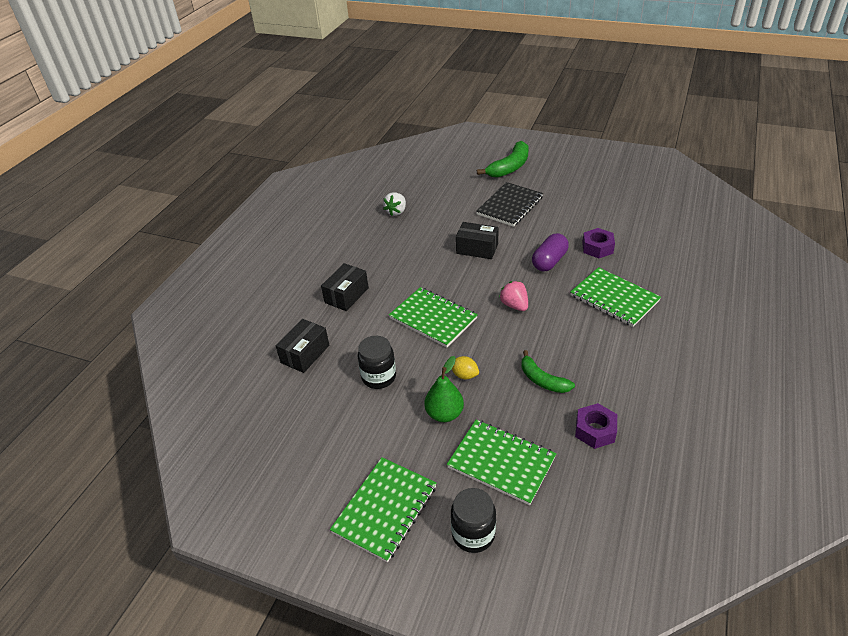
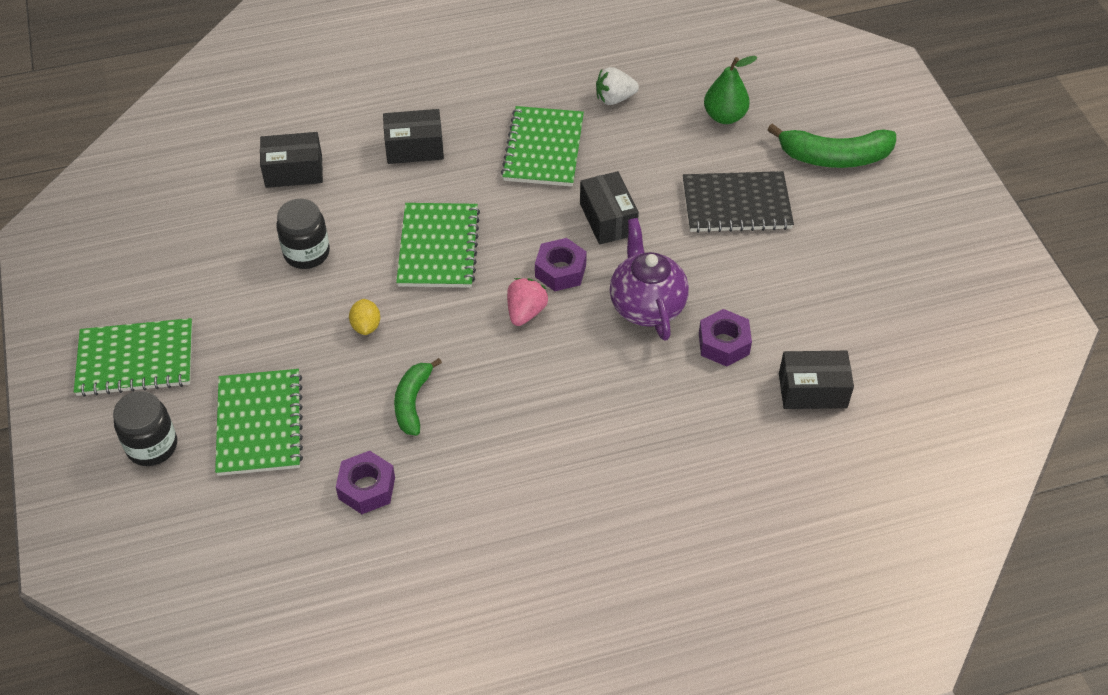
camera: 50 degrees right, 10 degrees up
green pear [425,356,464,422] -> green pear moved to [704,56,757,124]
purple capsule [532,233,569,271] -> purple teapot [610,218,689,340]
green notebook [570,267,661,327] -> green notebook moved to [501,106,584,186]
none -> purple nut [535,238,587,291]
none -> black box [779,351,854,409]

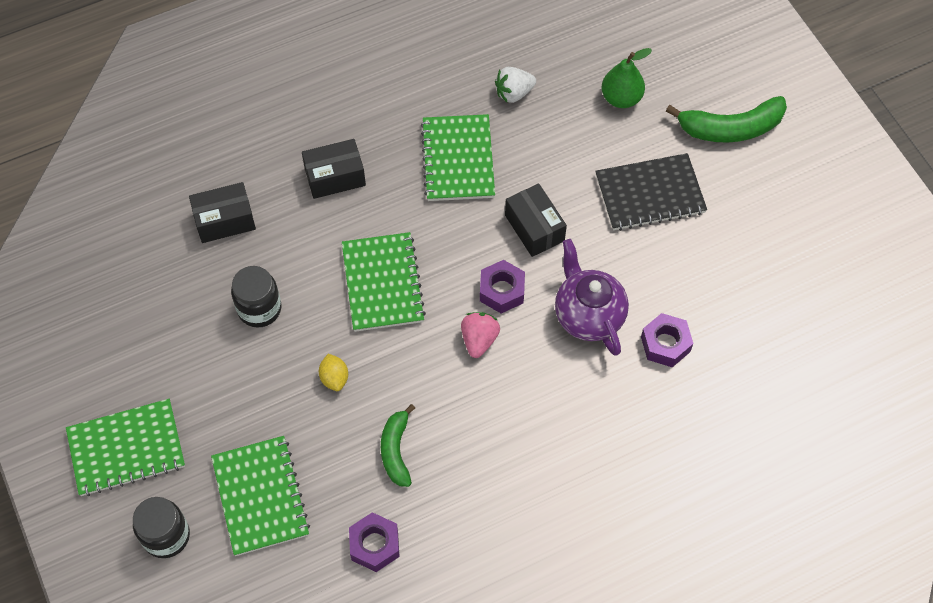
camera: 10 degrees left, 10 degrees up
black box [779,351,854,409] -> none

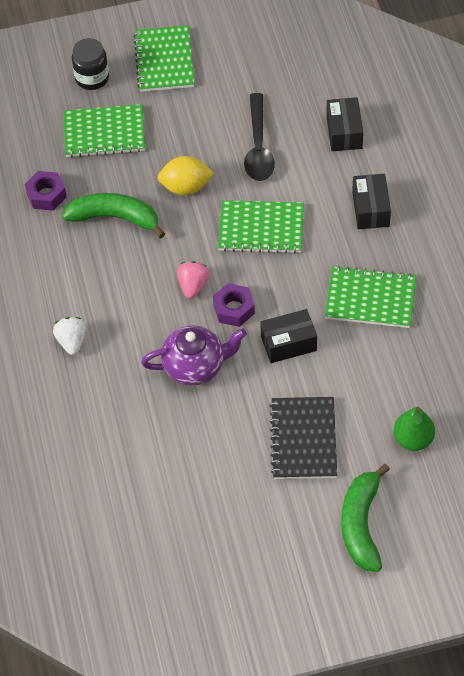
camera: 105 degrees right, 5 degrees down
black jar [231,266,281,328] -> black spoon [244,93,275,181]
yellow lemon [319,354,348,391] -> yellow lemon [158,156,214,195], size x1.68
green banana [381,404,415,487] -> green banana [62,193,165,238], size x1.56
pink strawberry [461,312,500,358] -> pink strawberry turned 105 degrees counterclockwise [177,261,210,299]
white strawberry [495,67,536,103] -> white strawberry moved to [53,317,86,355]
purple nut [641,313,694,367] -> none

